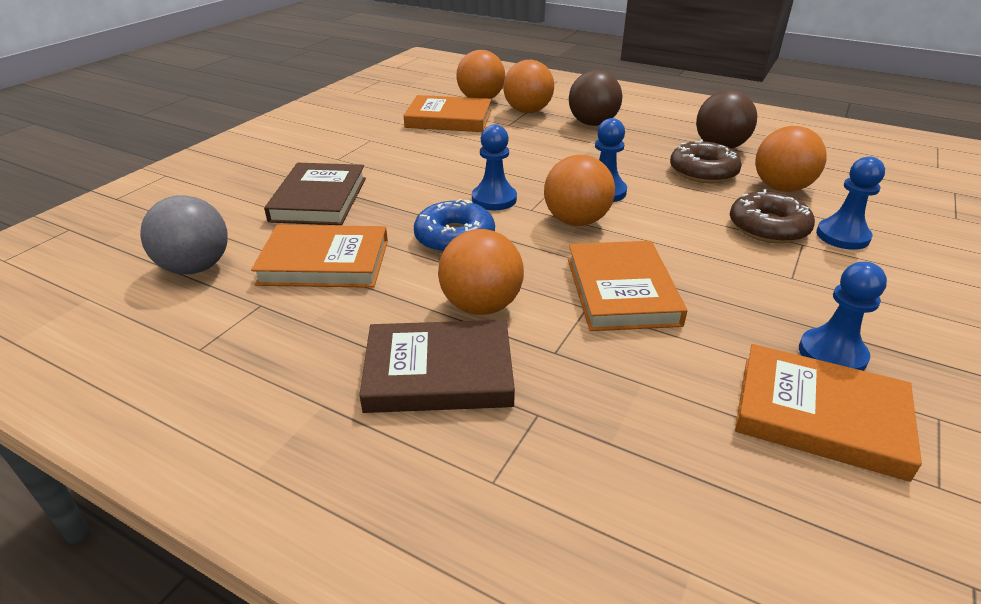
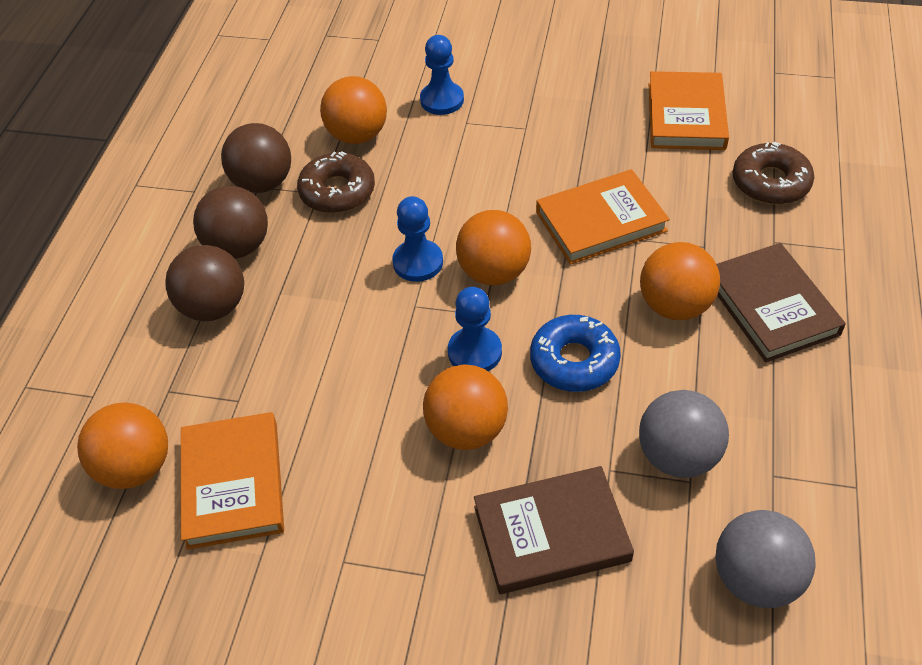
camera: 105 degrees left, 15 degrees up
orange book [251,225,388,288] -> grey ball [639,390,729,478]
orange ball [503,60,554,113] -> orange ball moved to [423,364,508,450]
brown donut [730,189,815,244] -> brown donut moved to [733,142,814,205]
blue pawn [799,262,887,371] -> none
none -> brown ball [193,186,268,259]

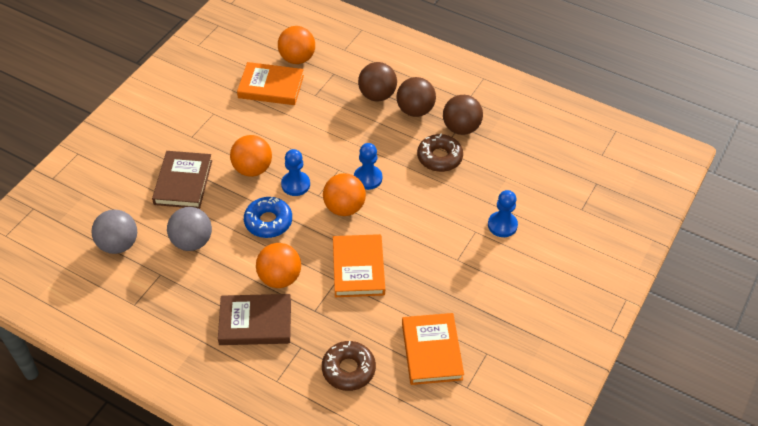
camera: 105 degrees right, 0 degrees up
orange ball [320,76,387,144] -> none
orange book [649,71,729,150] -> orange book turned 60 degrees clockwise [402,313,464,385]

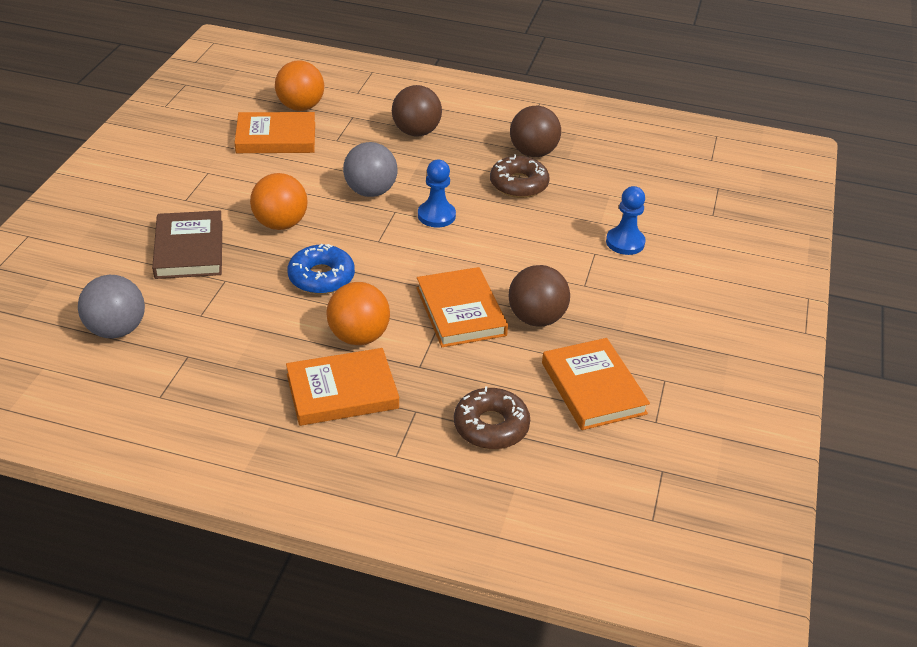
camera: 15 degrees left, 10 degrees down
grey ball [167,207,212,251] -> grey ball moved to [343,142,398,197]
brown book [218,294,291,345] -> orange book [286,348,399,426]
blue pawn [281,149,310,196] -> none
orange ball [323,173,366,216] -> none
brown ball [397,77,436,117] -> brown ball moved to [509,265,570,327]

